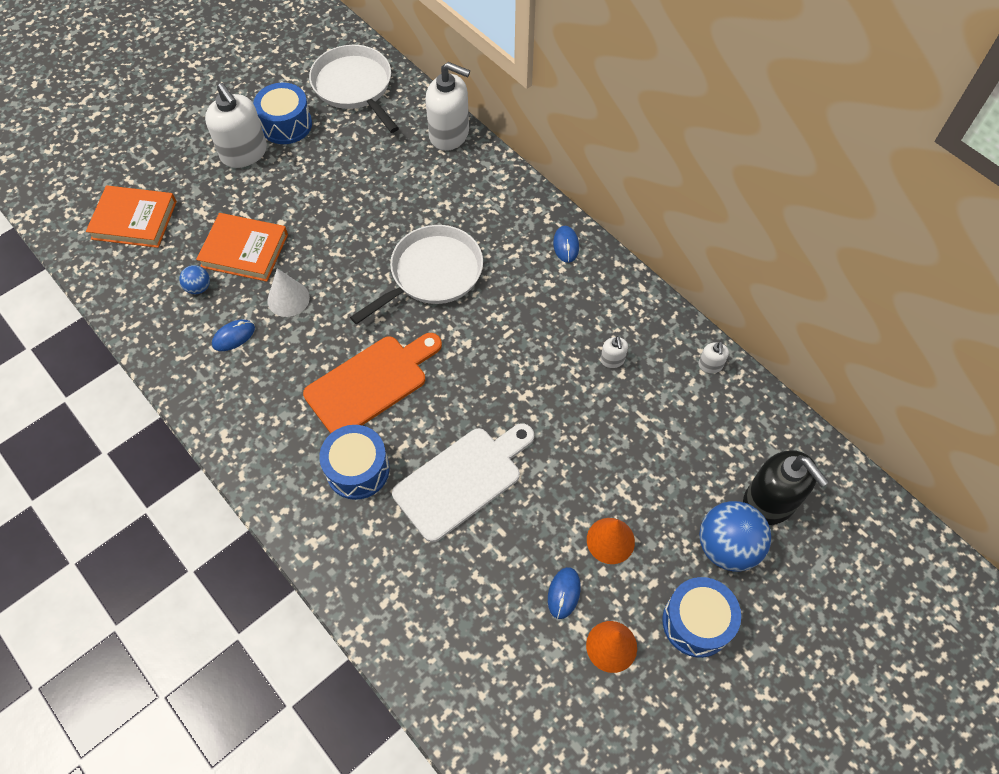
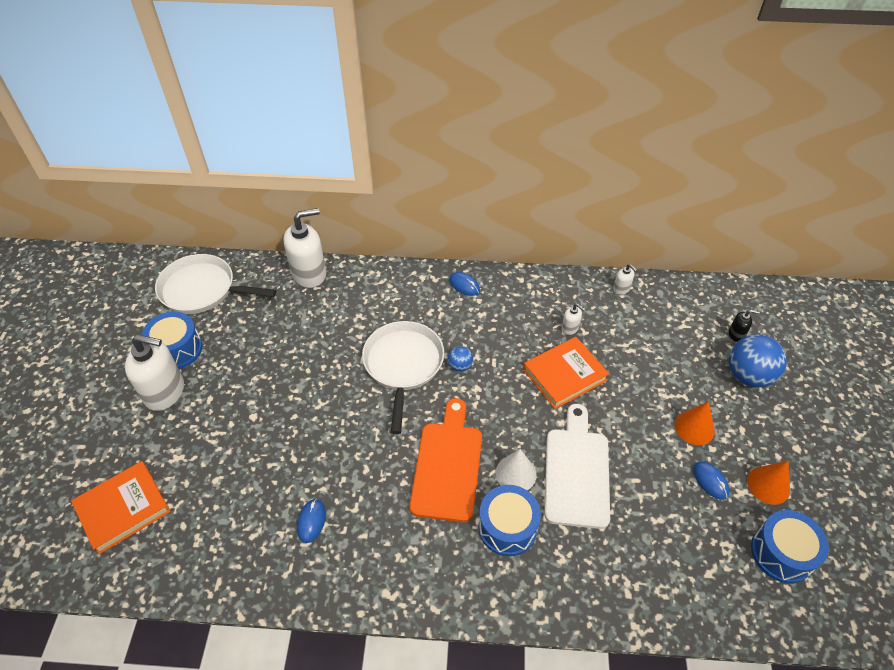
camera: 45 degrees left, 10 degrees down
blue ball [179,265,210,294] -> blue ball moved to [448,346,473,372]
orange book [196,213,288,282] -> orange book moved to [523,337,609,409]
white cone [267,268,310,317] -> white cone moved to [495,449,537,490]
blue drum [662,577,741,658] -> blue drum moved to [751,510,829,583]
black soap dispenser [743,450,829,525] -> black soap dispenser [729,309,760,342], size x0.45

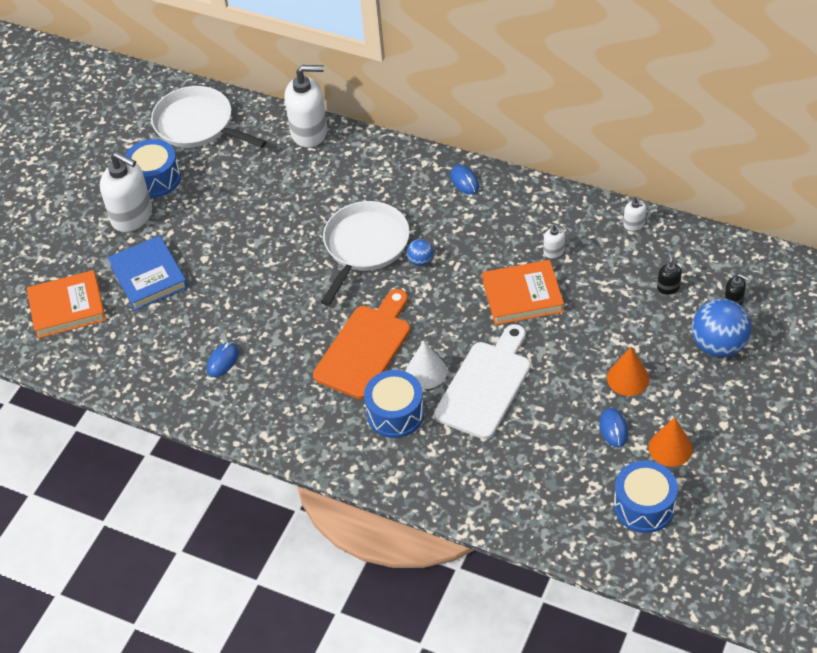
camera: 25 degrees right, 0 degrees up
none -> blue book [108,235,188,311]
none -> black soap dispenser [657,252,682,295]

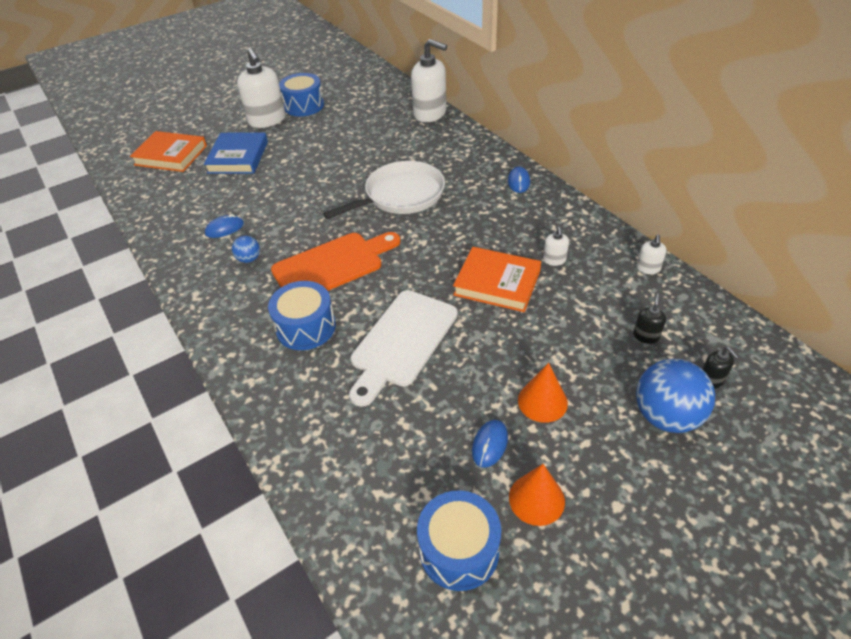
camera: 30 degrees right, 5 degrees down
white pan [151,86,267,148] -> none
white cone [406,340,447,389] -> none
blue ball [407,239,434,266] -> blue ball moved to [232,236,260,263]
white cutting board [434,324,531,439] -> white cutting board turned 150 degrees clockwise [349,290,458,407]

